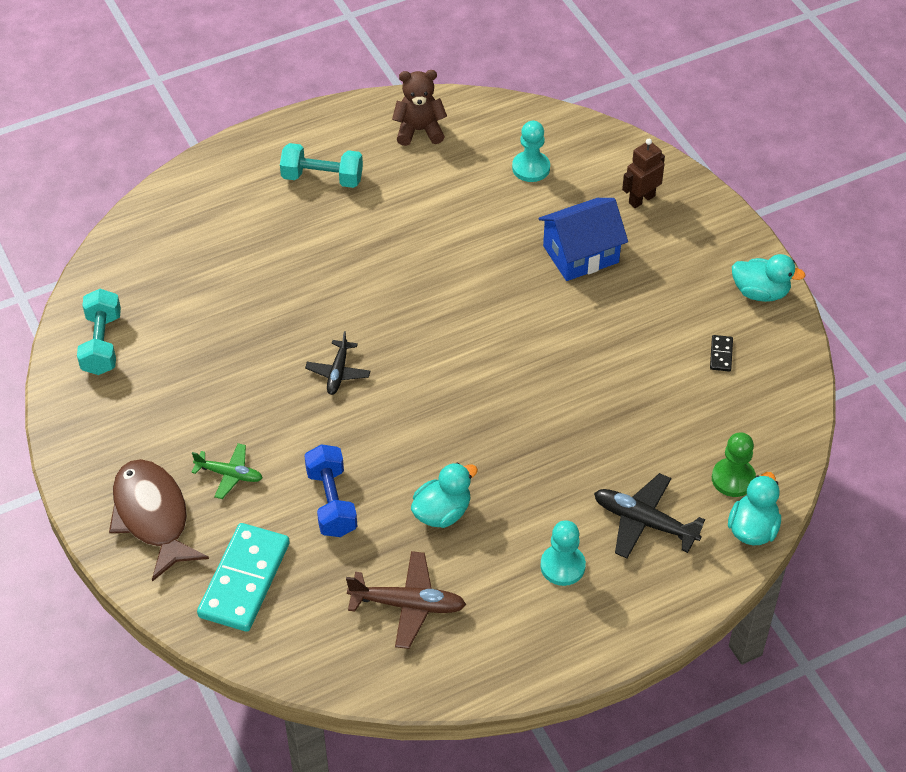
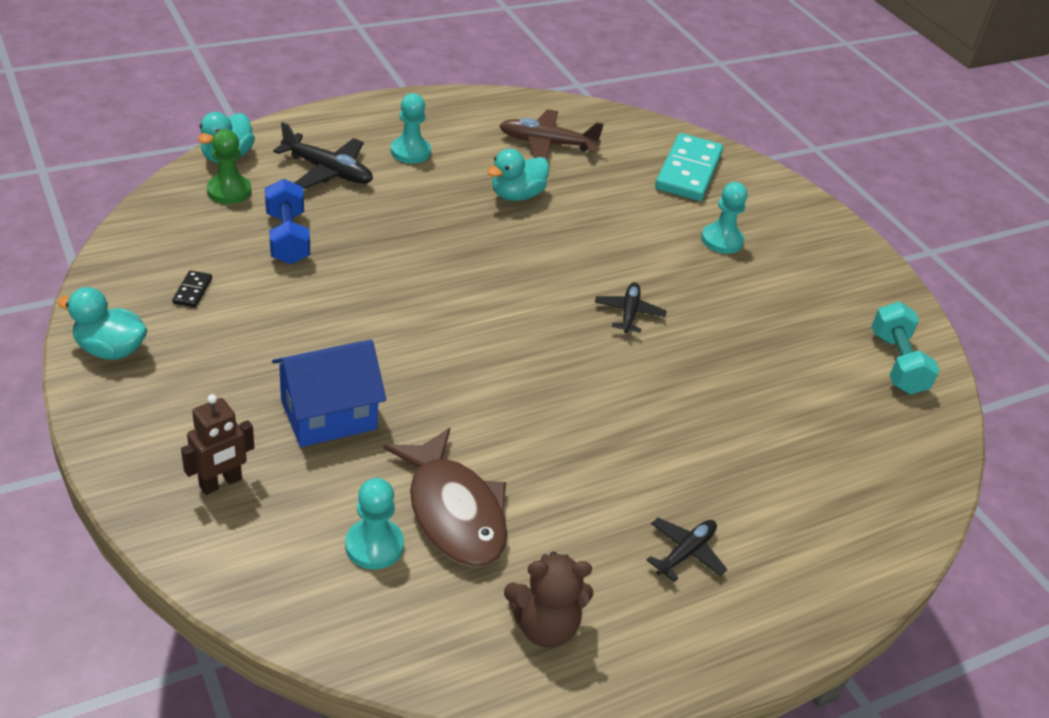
camera: 175 degrees right, 10 degrees down
brown fish [109,459,209,582] -> brown fish moved to [383,428,507,567]
green plane [191,443,262,499] -> turquoise pawn [701,182,748,254]
turquoise dumbbell [280,143,363,188] -> black plane [647,518,728,582]
blue dumbbell [304,444,357,537] -> blue dumbbell moved to [265,179,310,264]

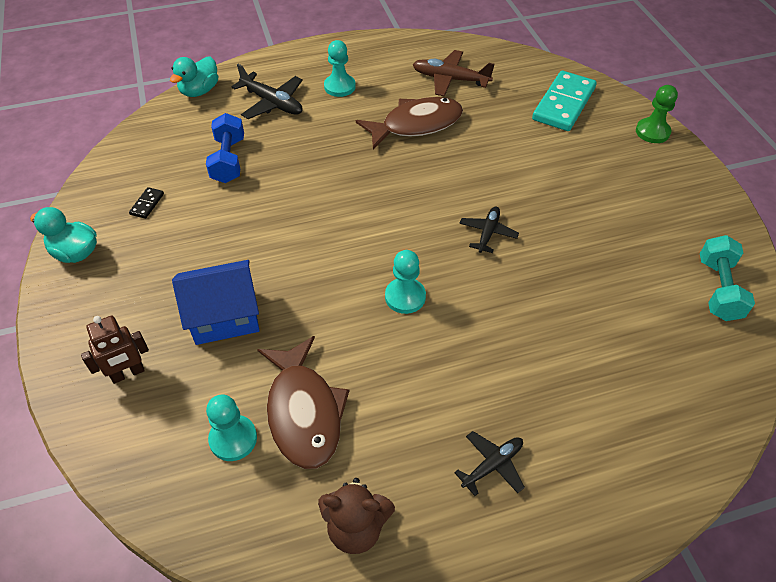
camera: 15 degrees right, 10 degrees up
green pawn [207,129,251,204] -> green pawn moved to [636,85,678,143]
turquoise duck [487,149,549,201] -> brown fish [356,97,463,150]
turquoise pawn [701,182,748,254] -> turquoise pawn moved to [385,250,426,314]

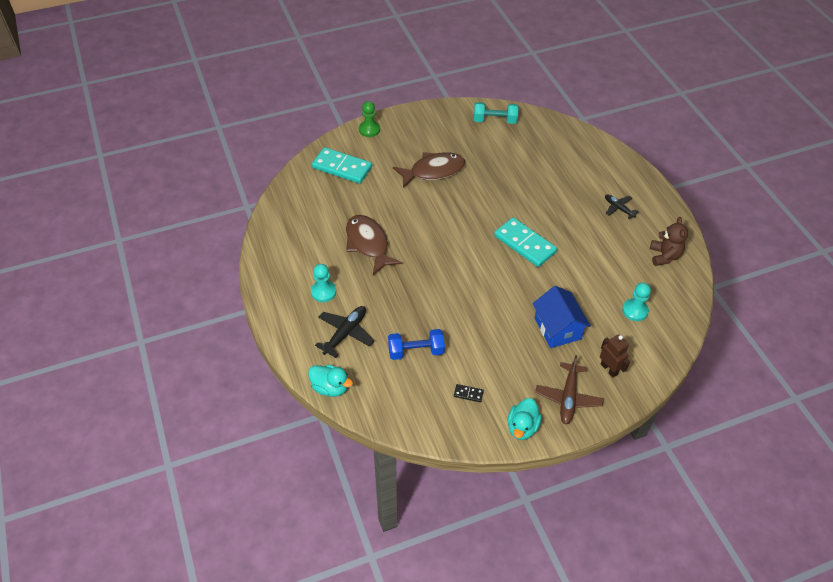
camera: 95 degrees left, 0 degrees up
brown fish [257,336,349,469] -> brown fish moved to [393,152,465,188]
turquoise pawn [385,250,426,314] -> turquoise domino [494,217,557,267]
brown plane [413,50,495,96] -> brown plane moved to [535,355,604,425]
black plane [459,207,519,253] -> none

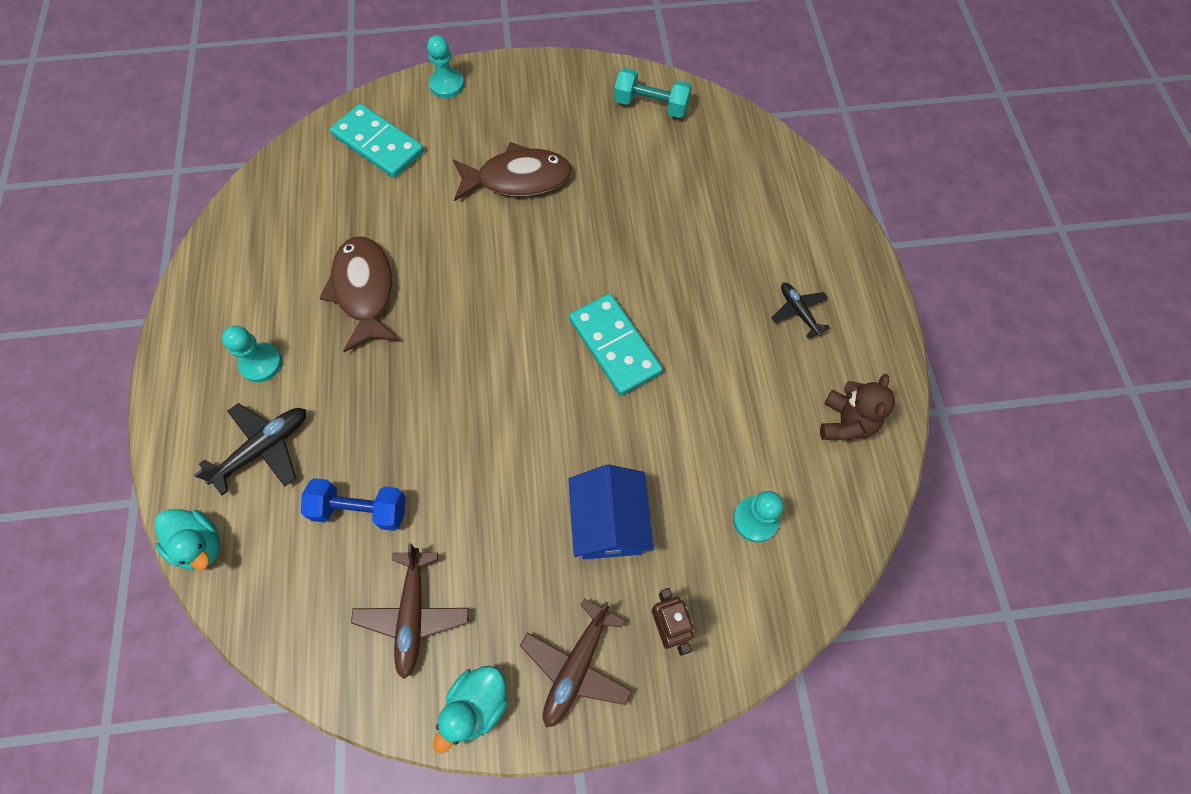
camera: 15 degrees right, 15 degrees up
green pawn [359,101,380,137] -> turquoise pawn [427,35,464,98]
black domino [454,384,484,402] -> brown plane [351,543,469,679]

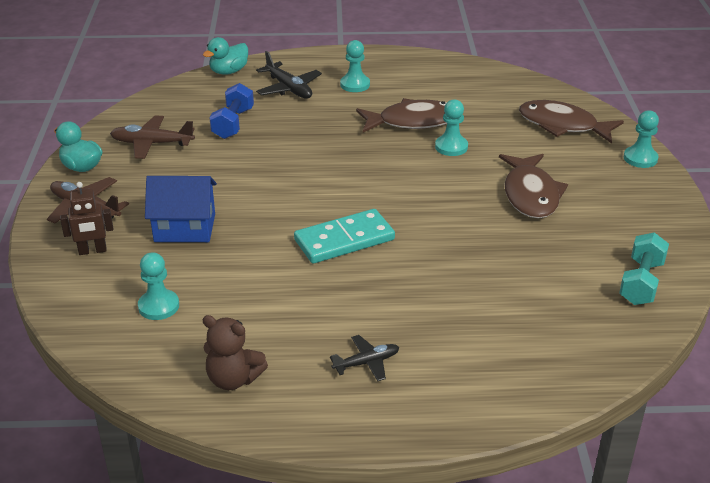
camera: 95 degrees right, 30 degrees down
turquoise domino [330,104,424,178] -> brown fish [519,100,624,144]
none -> turquoise pawn [435,99,468,156]

